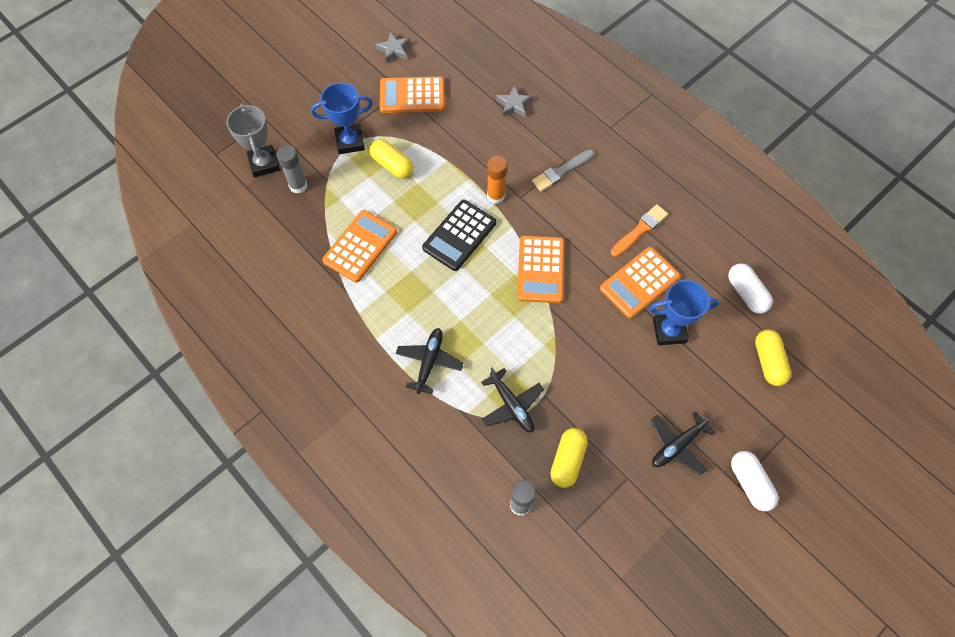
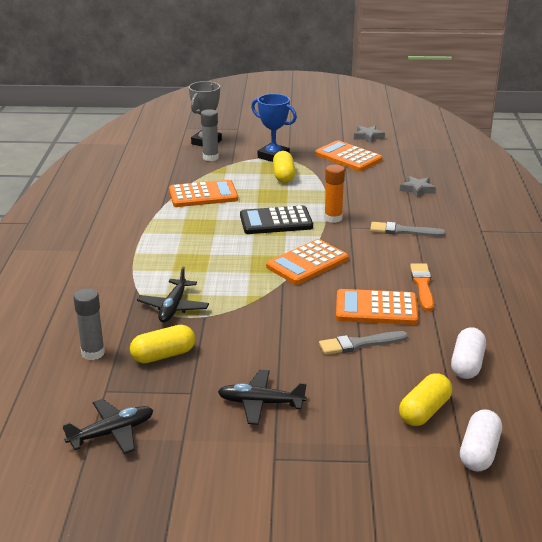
camera: 45 degrees right, 35 degrees down
black plane [396,328,463,394] -> black plane moved to [63,399,153,454]
orange brush [611,204,668,257] -> orange brush turned 90 degrees counterclockwise [410,263,434,311]
blue trophy [649,280,719,345] -> grey brush [319,331,408,355]
white capsule [731,451,779,511] -> white capsule moved to [460,409,502,471]

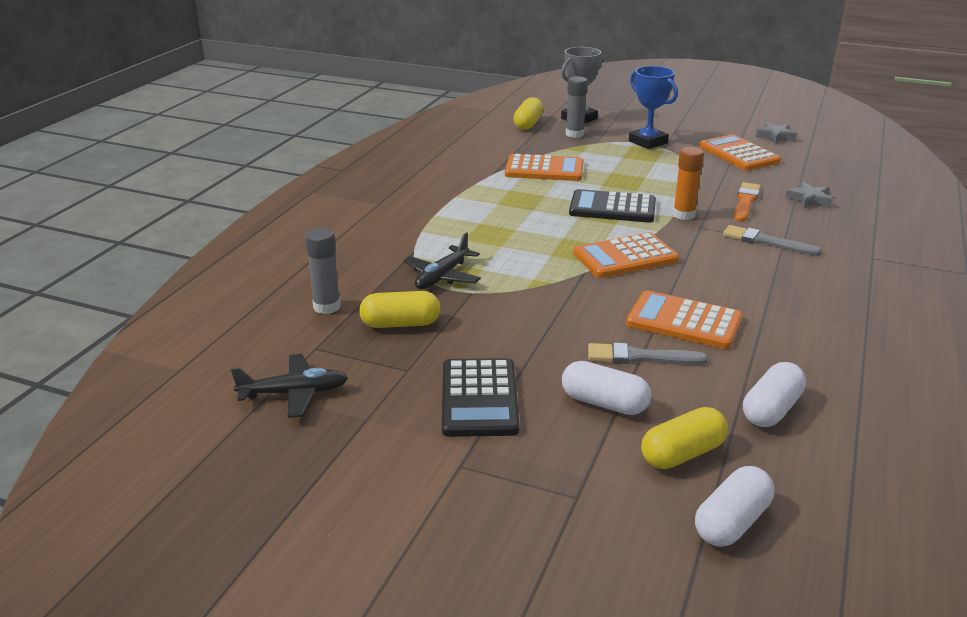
camera: 20 degrees right, 0 degrees up
black plane [218,370,307,425] -> black calculator [442,358,519,437]
yellow capsule [273,151,295,183] -> yellow capsule moved to [513,97,543,130]
orange brush [410,263,434,311] -> orange brush moved to [734,182,761,222]
none -> white capsule [562,361,651,415]

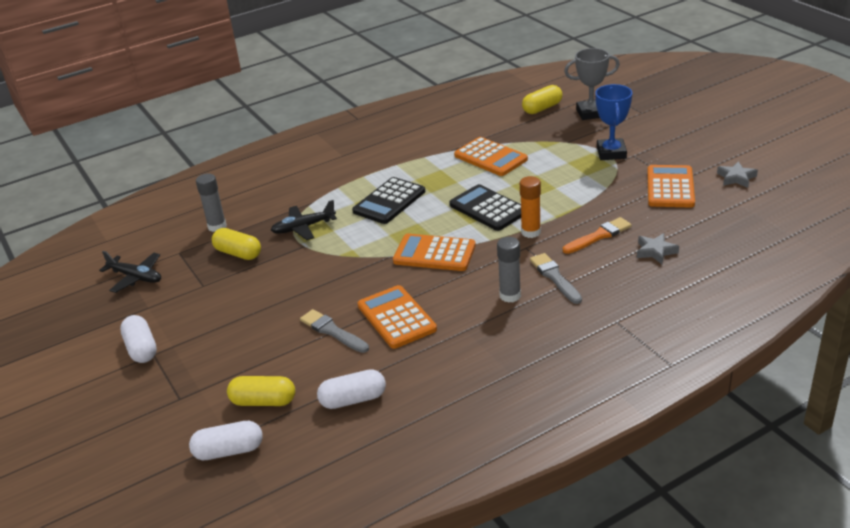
camera: 40 degrees right, 5 degrees up
black calculator [442,358,519,437] -> black calculator moved to [352,177,425,224]
white capsule [562,361,651,415] -> white capsule moved to [120,315,157,363]
grey glue stick [566,76,588,138] -> grey glue stick moved to [497,237,521,303]

